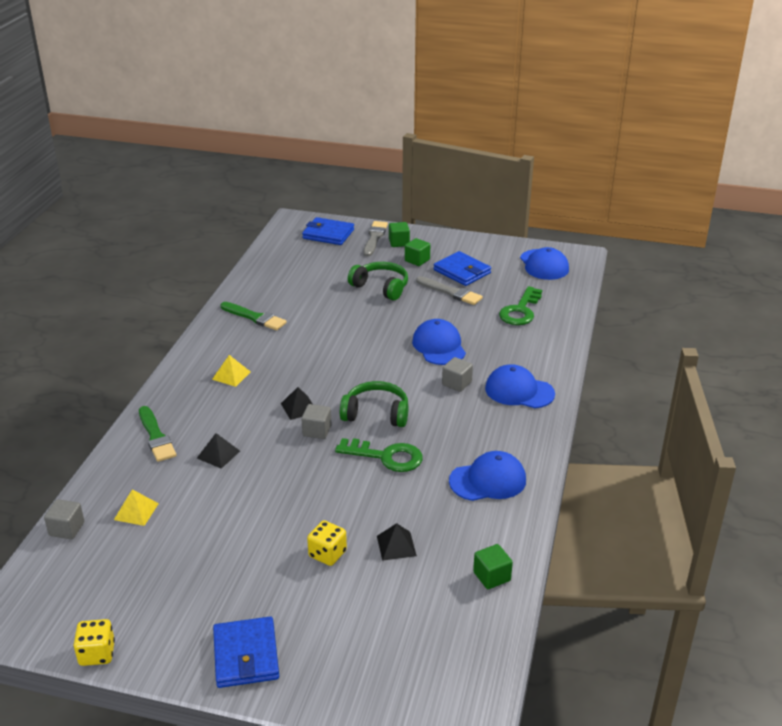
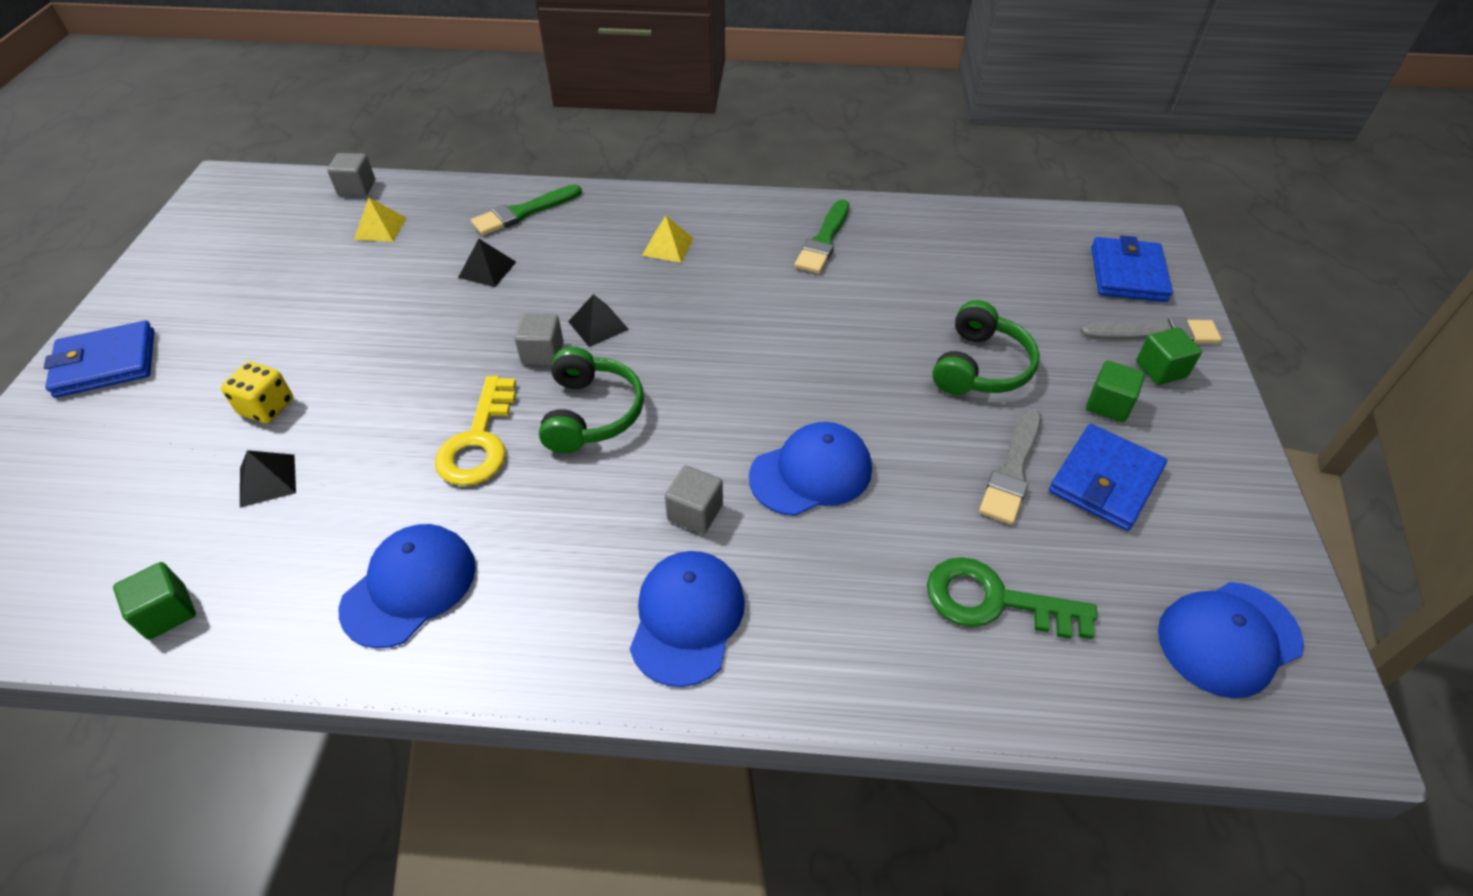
camera: 80 degrees right, 15 degrees up
yellow dice [73,619,115,666] -> none
green key [335,438,423,472] -> yellow key [435,376,516,486]
blue cap [449,451,526,501] -> blue cap turned 120 degrees counterclockwise [339,524,476,648]

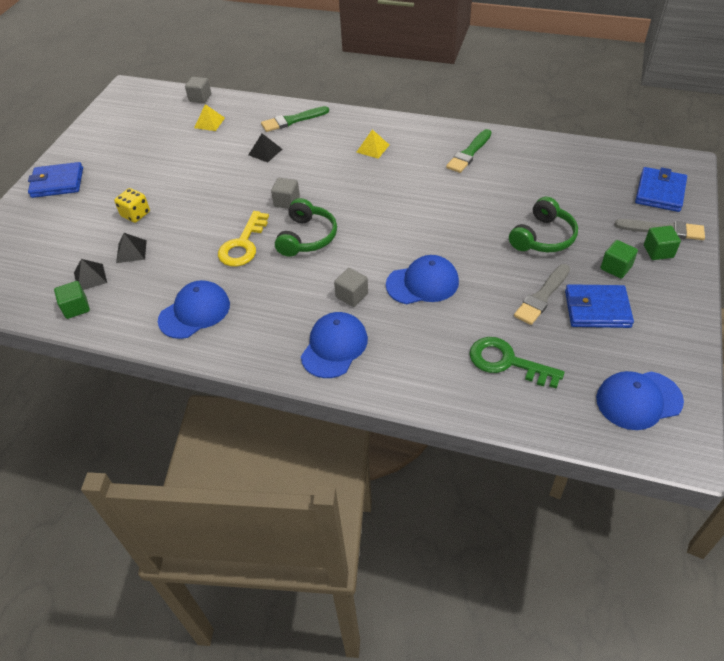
camera: 15 degrees right, 0 degrees up
black pyramid [568,294,629,347] -> black pyramid moved to [74,259,107,290]
blue wallet [1049,424,1167,531] -> blue wallet turned 45 degrees clockwise [565,284,634,328]

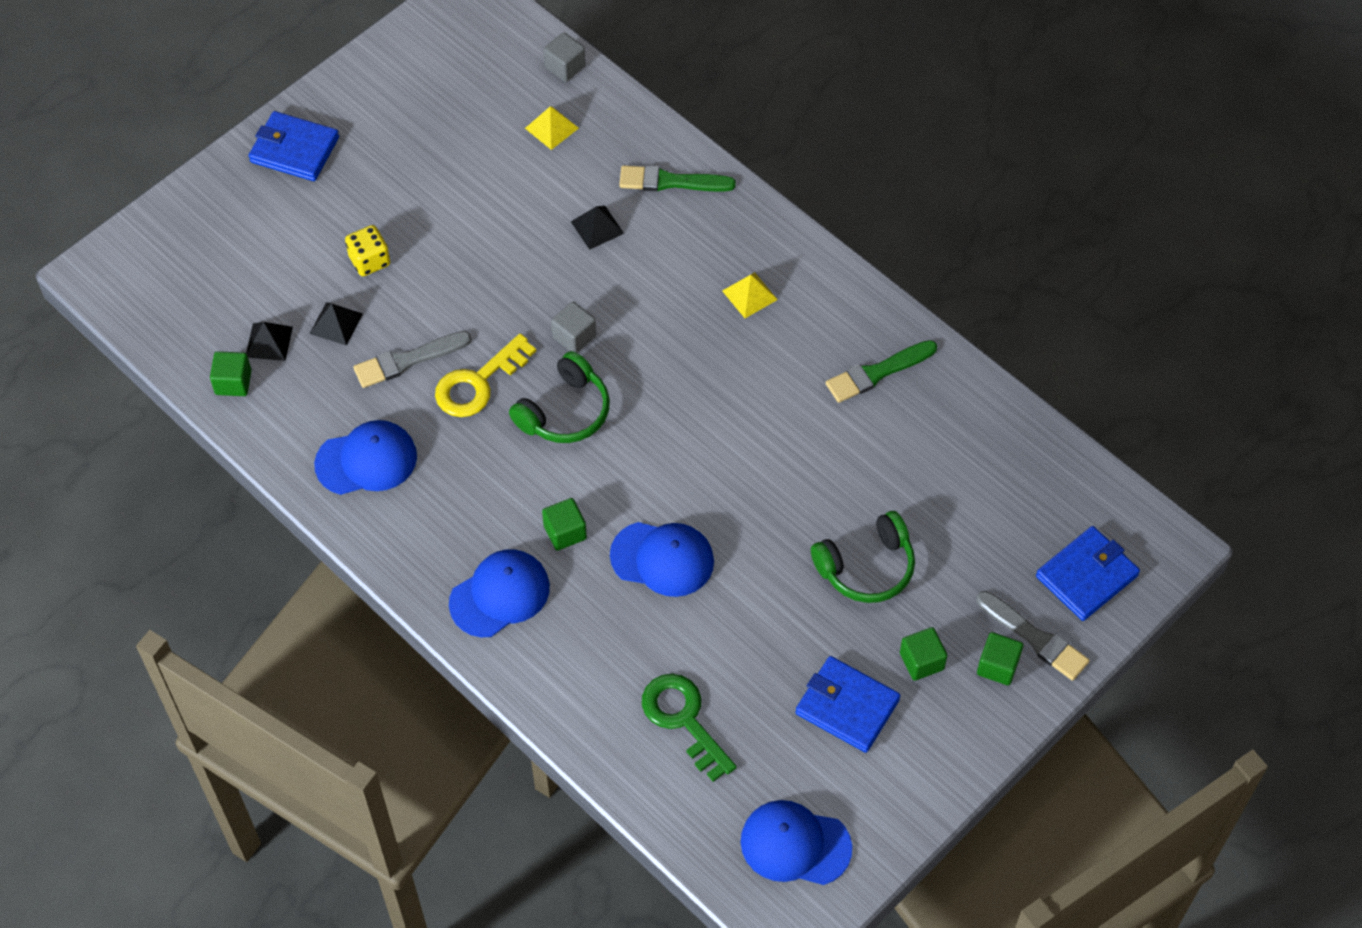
camera: 25 degrees right, 10 degrees up
grey cube [334,268,368,307] -> green cube [542,498,587,551]
grey brush [514,264,570,325] -> grey brush moved to [353,331,472,388]

